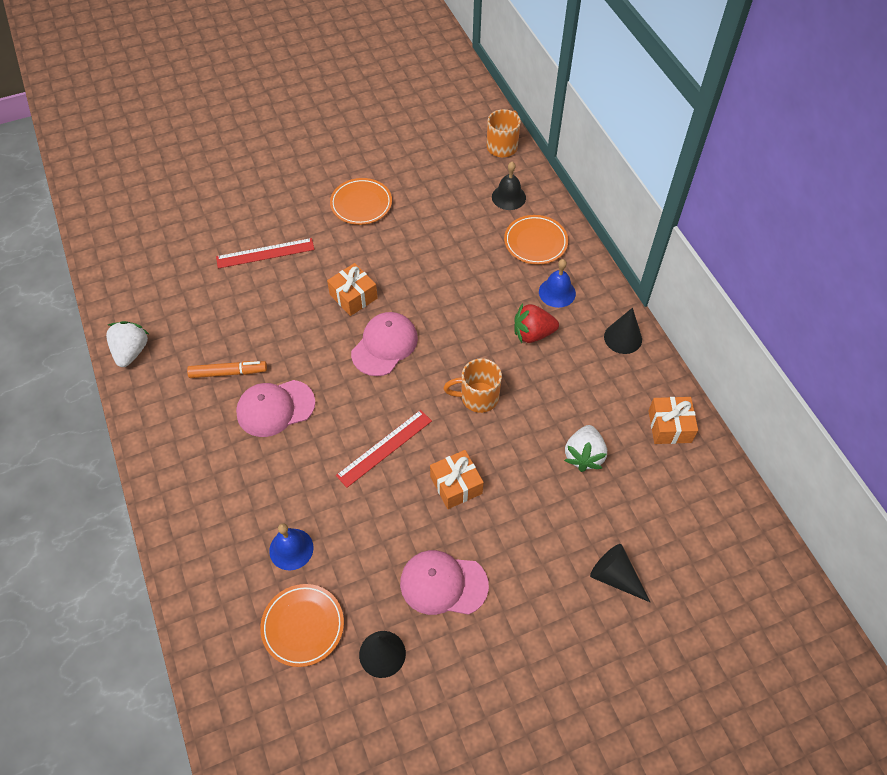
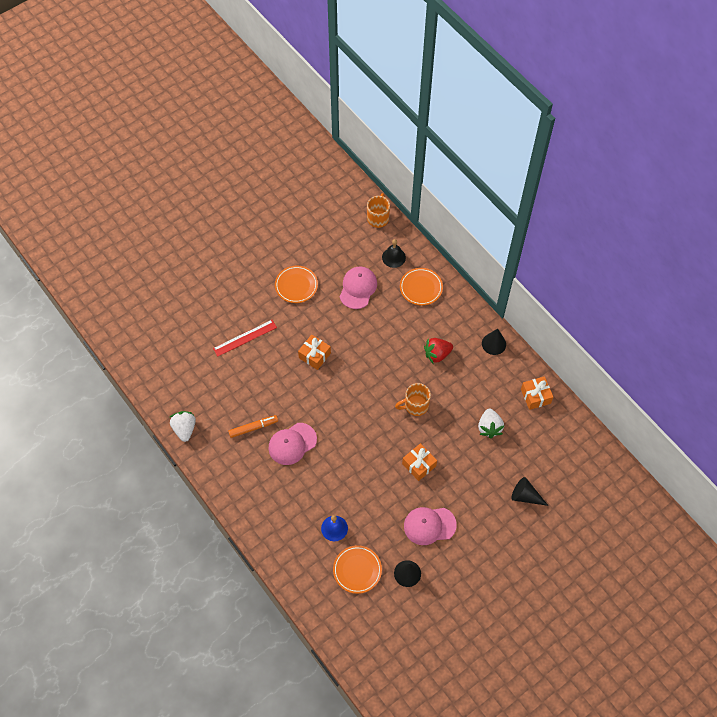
camera: 15 degrees left, 5 degrees up
red ruler [336,410,432,488] -> none
pink cap [351,312,418,376] -> pink cap moved to [340,266,377,309]
blue bell [539,259,576,308] -> none

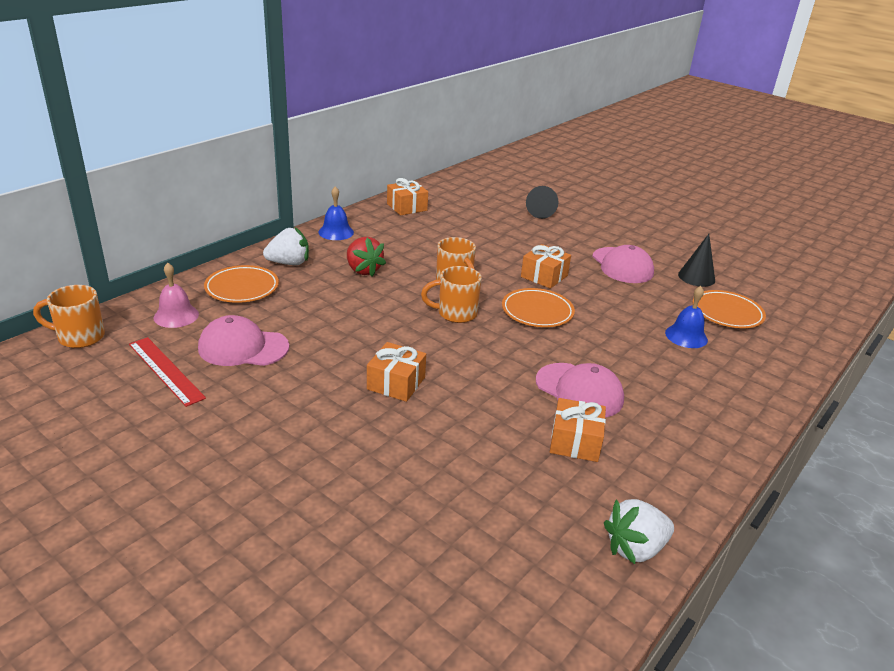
camera: 105 degrees left, 30 degrees down
red ruler [213,320,277,357] -> red ruler moved to [129,337,206,407]
orange marker [228,415,278,438] -> orange gift [550,398,606,462]
orange plate [275,265,318,303] -> orange plate moved to [502,288,575,327]
black bell [382,239,406,268] -> pink bell [154,263,199,328]
white strawberry [478,409,504,438] -> white strawberry moved to [263,227,309,265]
black cone [482,329,506,355] -> blue bell [319,186,354,240]
none -> orange mug [421,266,482,323]

